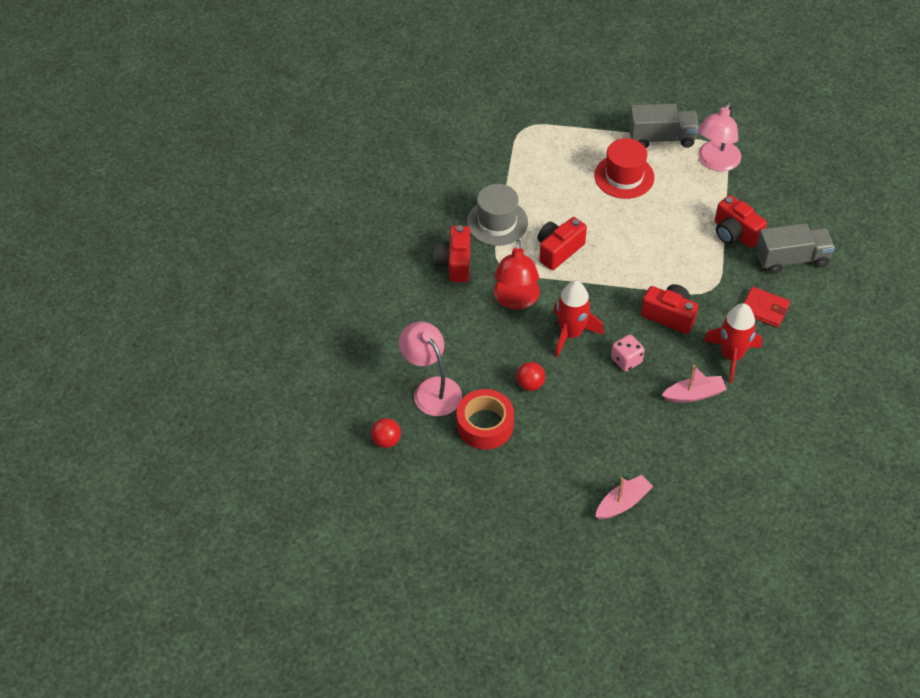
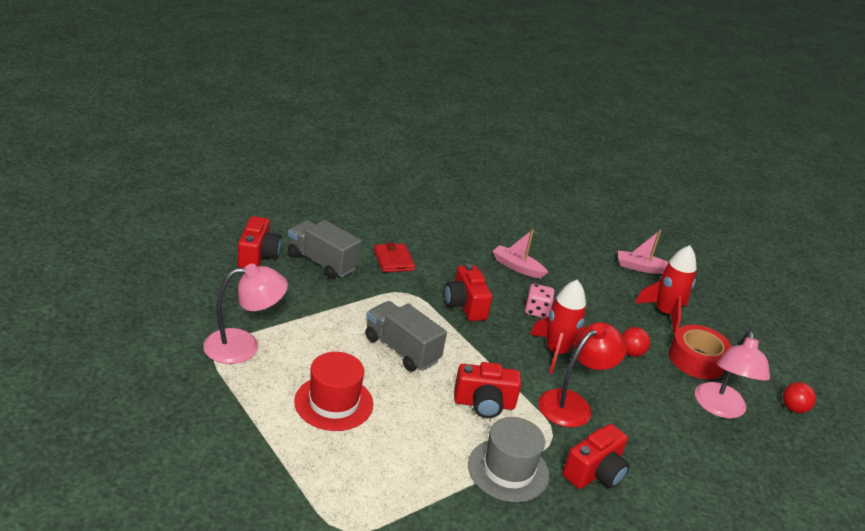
camera: 140 degrees left, 20 degrees down
grey truck [629,104,699,148] -> grey truck moved to [365,301,447,372]
red rocket [704,303,762,383] -> red rocket moved to [635,245,697,334]
red camera [715,195,767,248] -> red camera moved to [238,216,282,268]

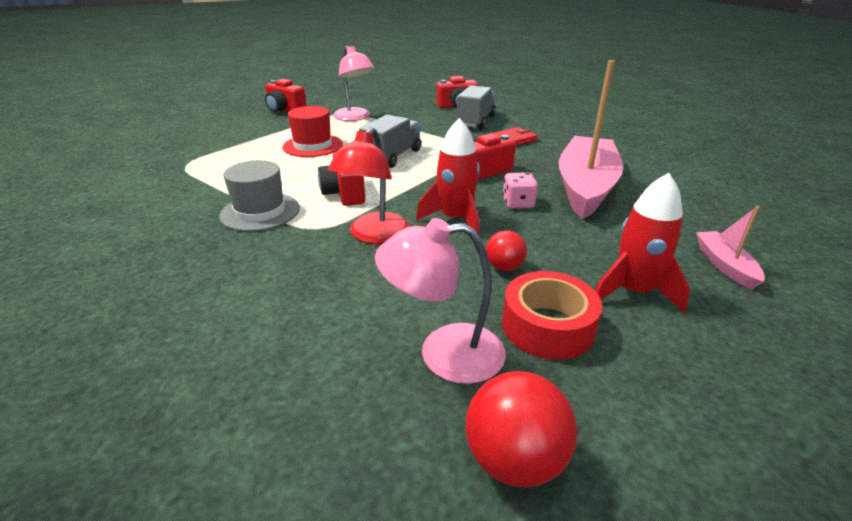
camera: 80 degrees right, 0 degrees up
pink boat [493,229,548,278] -> pink boat [559,60,623,219], size x2.25
red lamp [538,322,627,427] -> red lamp turned 75 degrees clockwise [328,127,409,244]
red camera [563,424,630,489] -> red camera moved to [265,79,306,112]
red ball [783,382,816,413] -> red ball [465,371,578,488], size x1.65

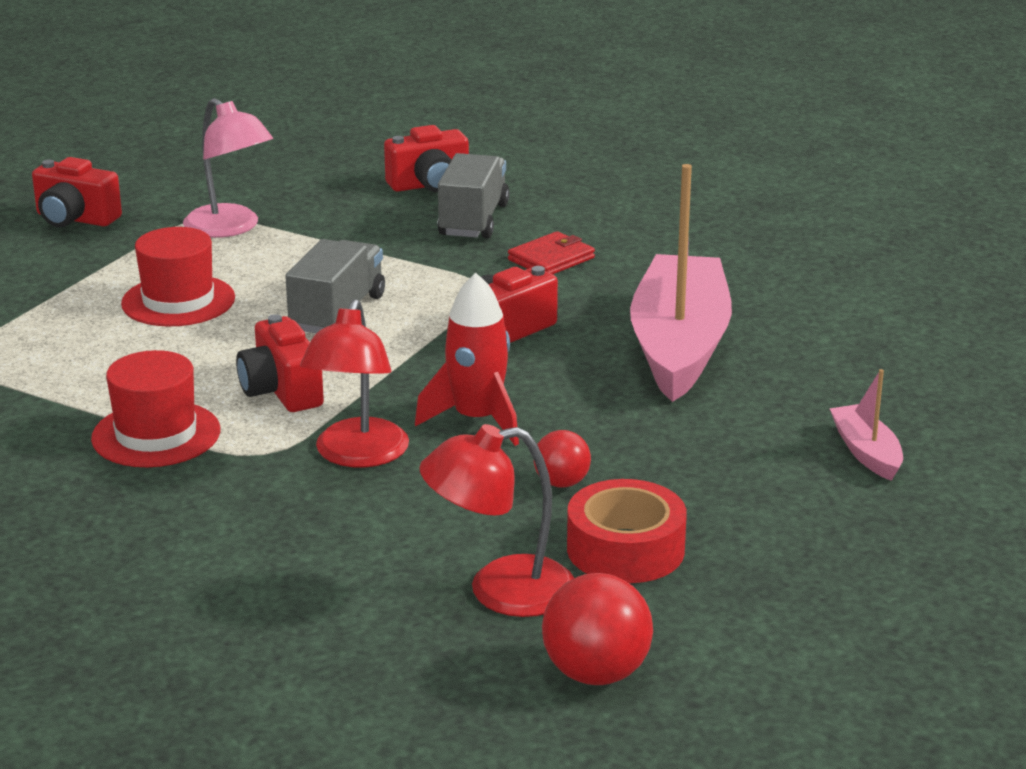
camera: 10 degrees left, 5 degrees down
grey hat [219,160,300,231] -> red hat [91,350,220,467]
pink lamp [375,218,506,384] -> red lamp [419,424,574,617]
pink dice [502,172,538,209] -> none
red rocket [595,173,690,313] -> none

